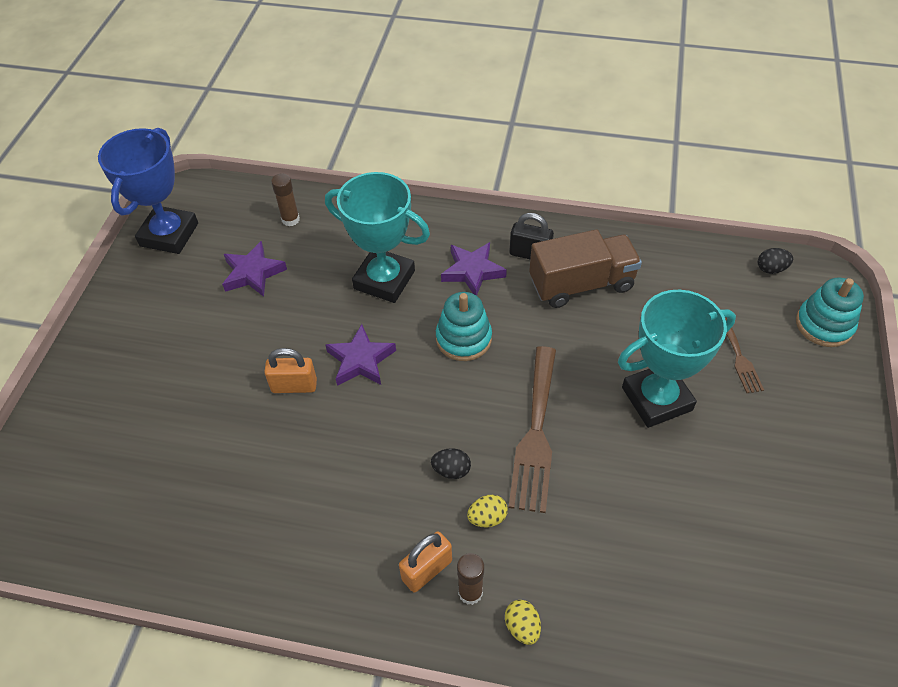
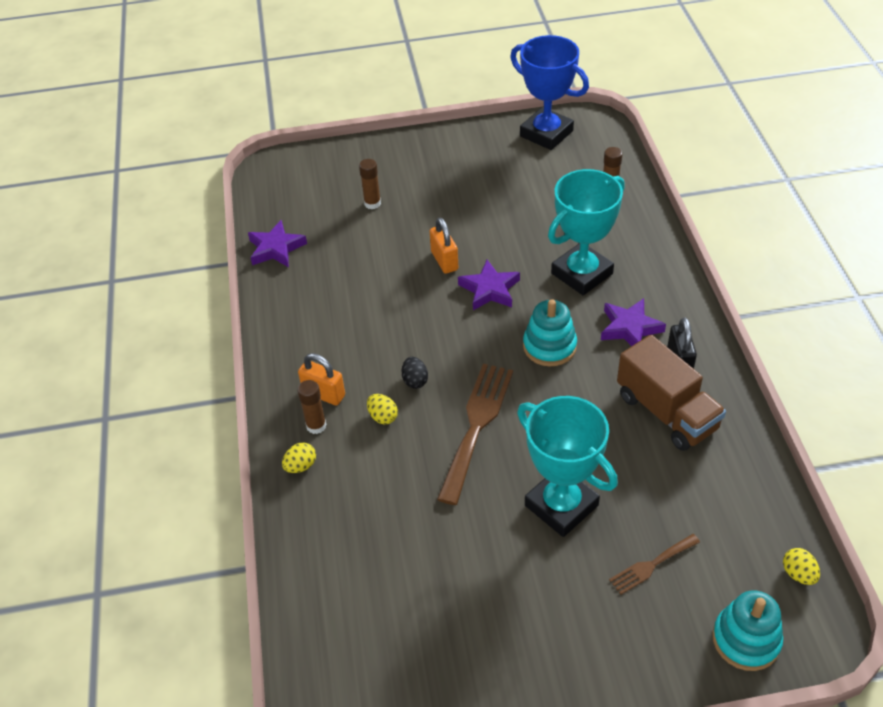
camera: 70 degrees right, 5 degrees down
blue trophy [98,128,198,254] -> blue trophy turned 45 degrees clockwise [510,35,589,150]
purple star [222,241,287,297] -> purple star moved to [248,220,307,267]
turquoise trophy [325,172,430,303] -> turquoise trophy turned 45 degrees clockwise [548,169,625,295]
brown fork [509,346,556,513] -> brown fork turned 120 degrees clockwise [437,364,513,505]
black egg [758,248,793,274] -> yellow egg [783,548,820,585]
none -> brown glue stick [359,159,381,209]

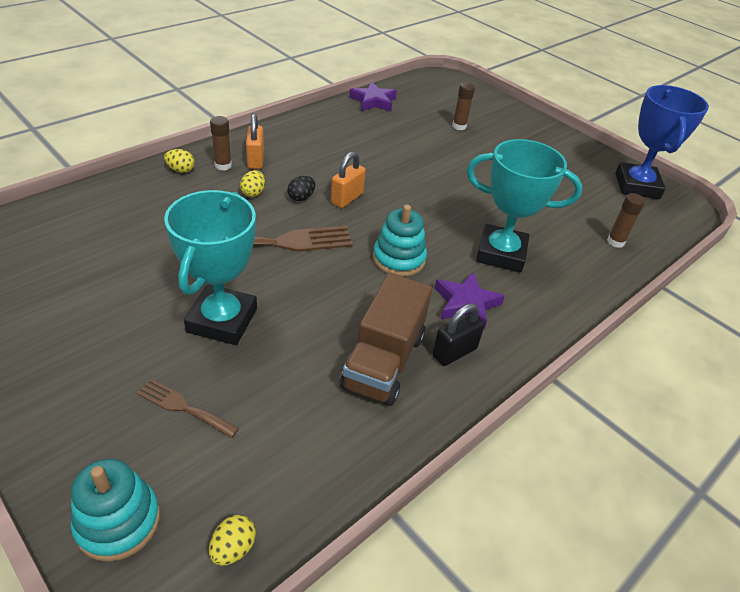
camera: 50 degrees right, 5 degrees down
orange padlock [430,218,458,274] -> orange padlock moved to [331,152,366,208]
purple star [458,260,520,310] -> none

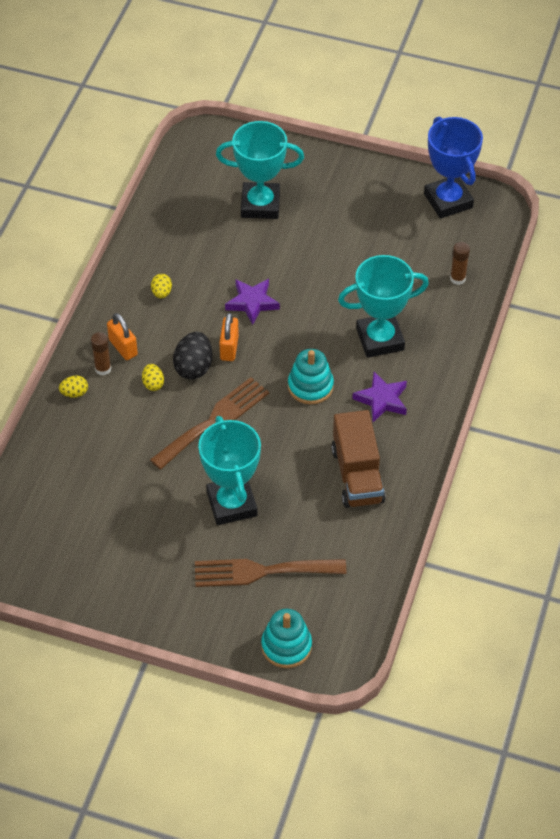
camera: 25 degrees left, 10 degrees up
brown fork [137,379,239,438] -> brown fork [195,559,346,587], size x1.89
yellow egg [209,515,256,566] -> yellow egg moved to [151,274,172,298]
black egg [287,176,315,201] -> black egg [173,332,212,380], size x1.78
purple star [349,82,397,112] -> purple star moved to [225,279,280,325]
black padlock [432,303,485,366] -> none
brown glue stick [452,82,475,130] -> turquoise trophy [216,121,304,219]

